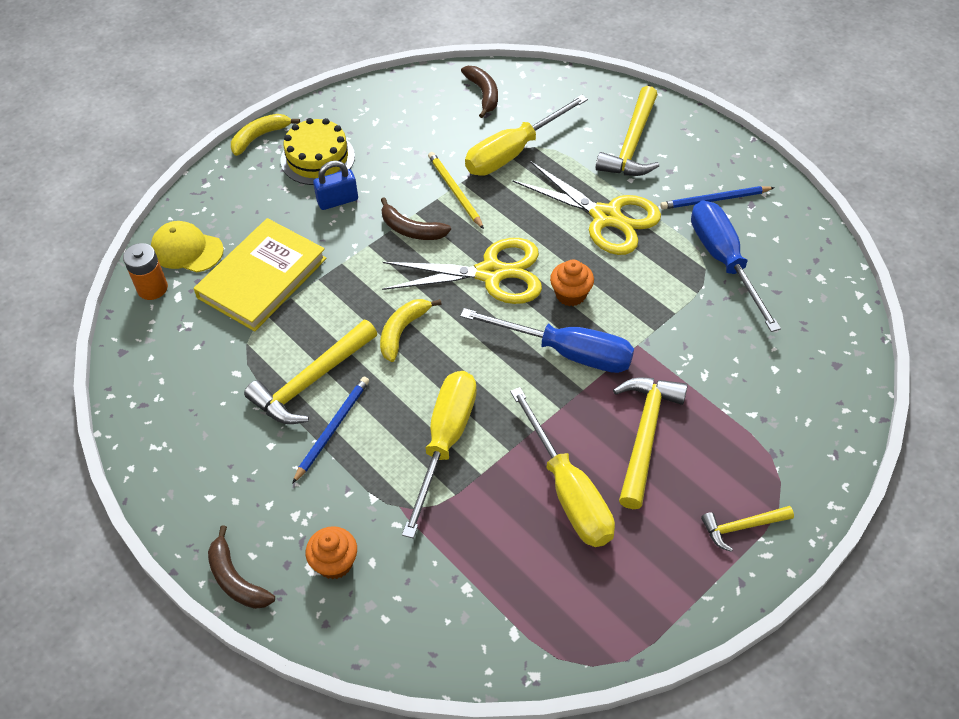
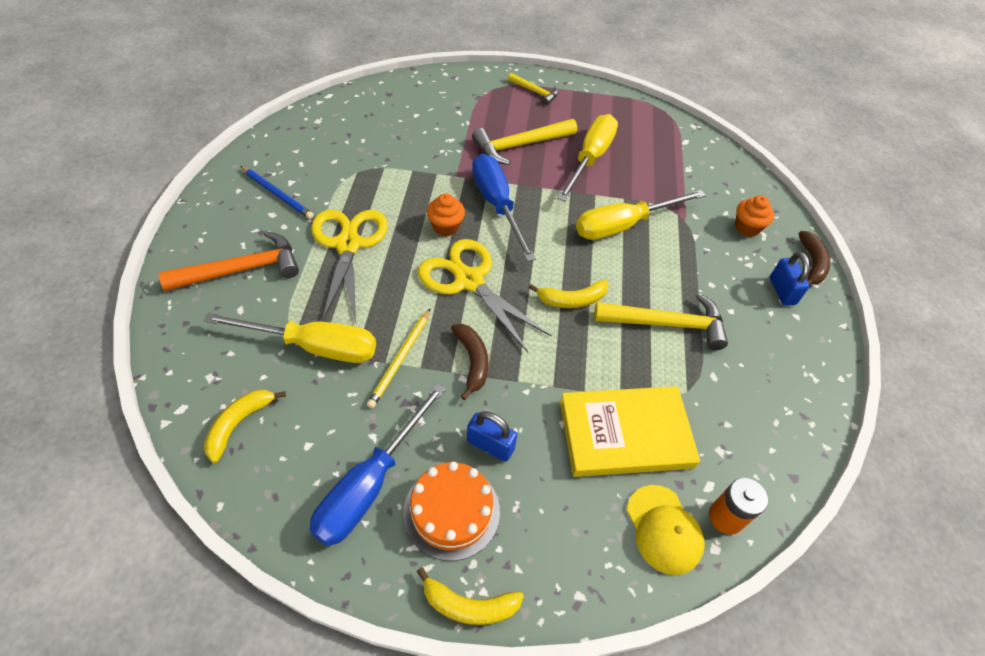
camera: 135 degrees left, 0 degrees up
yellow cake [281,118,355,185] -> orange cake [403,462,500,561]
blue pencil [292,377,369,484] -> none
brown banana [461,66,498,118] -> yellow banana [204,390,286,463]
yellow hammer [596,86,659,176] -> orange hammer [159,231,299,291]
blue screwdriver [691,200,781,332] -> blue screwdriver moved to [310,383,446,546]
none -> blue padlock [770,252,810,306]

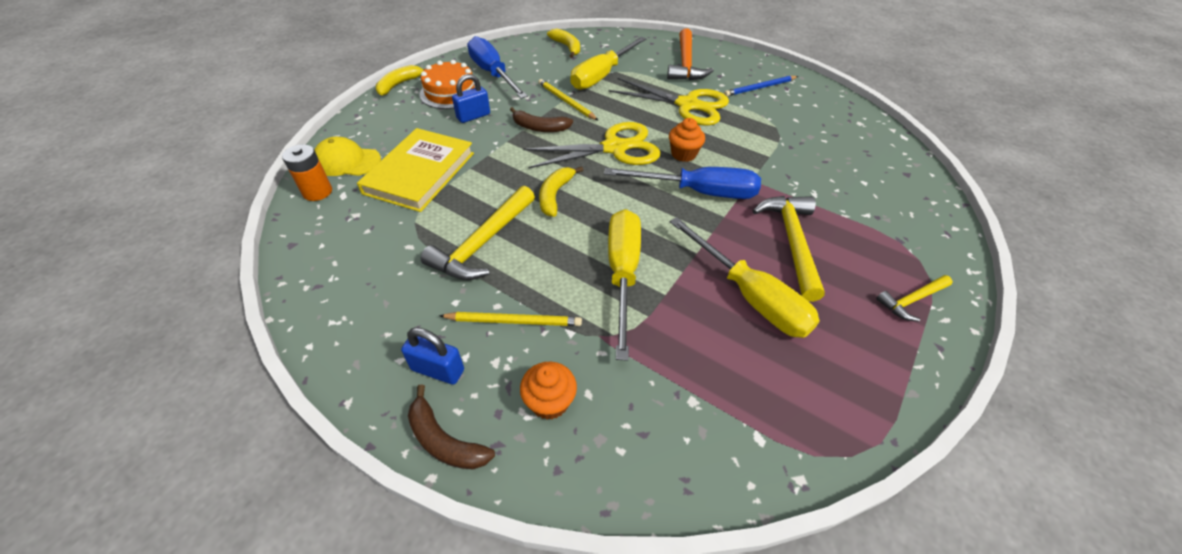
camera: 120 degrees right, 5 degrees down
none -> yellow pencil [439,312,582,326]

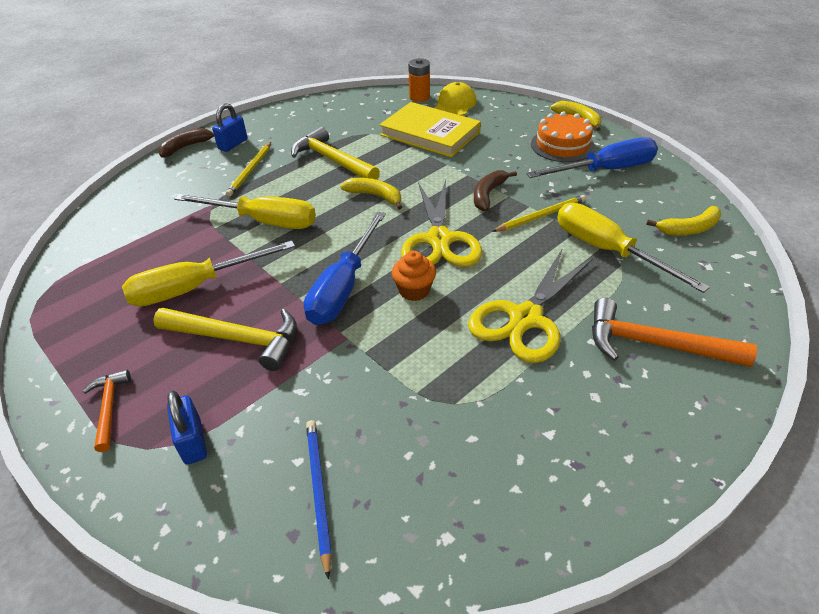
camera: 105 degrees right, 5 degrees down
blue padlock [452,74,490,123] -> blue padlock moved to [167,390,207,465]
orange cupcake [520,362,577,420] -> none
blue pencil [724,76,798,96] -> blue pencil moved to [306,420,332,580]
yellow hammer [876,275,953,322] -> orange hammer [83,370,131,452]

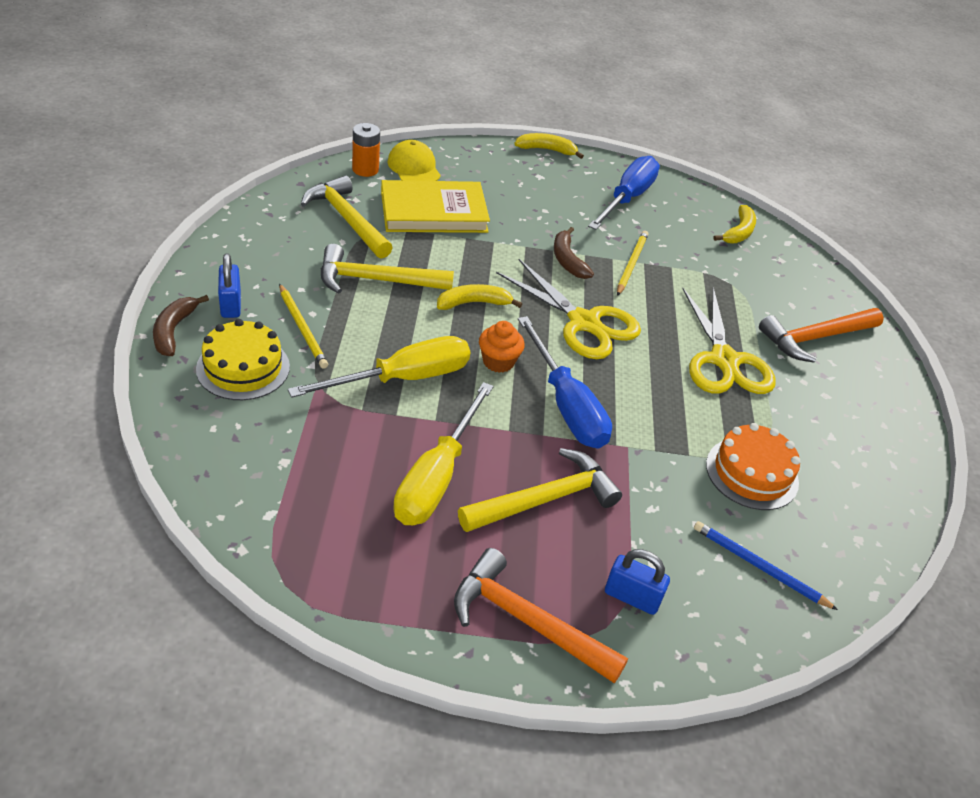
camera: 50 degrees left, 0 degrees up
orange hammer [83,370,131,452] -> orange hammer [454,548,628,683], size x1.76
orange cupcake [392,251,436,301] -> orange cupcake moved to [479,321,525,373]
orange cake [531,111,595,162] -> orange cake moved to [706,423,800,510]
yellow screwdriver [557,203,710,293] -> none
none -> yellow cake [196,319,290,400]
none -> yellow hammer [301,175,393,259]

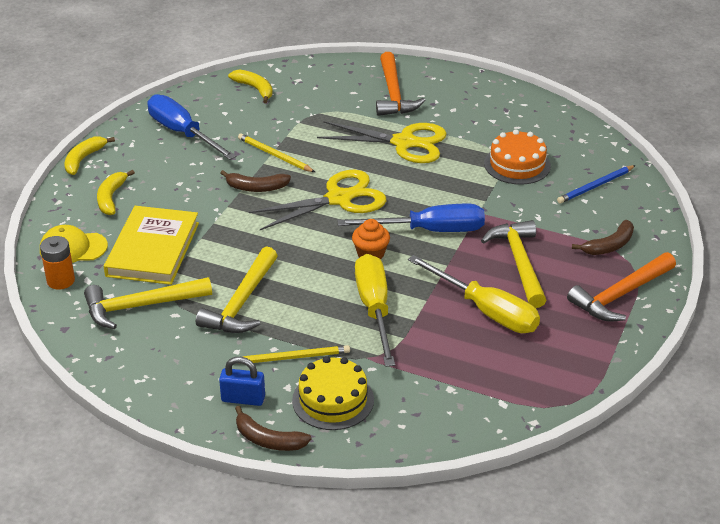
camera: 65 degrees left, 5 degrees down
yellow banana [437,284,522,310] -> yellow banana moved to [97,170,135,215]
blue padlock [605,549,670,615] -> brown banana [572,220,634,255]

